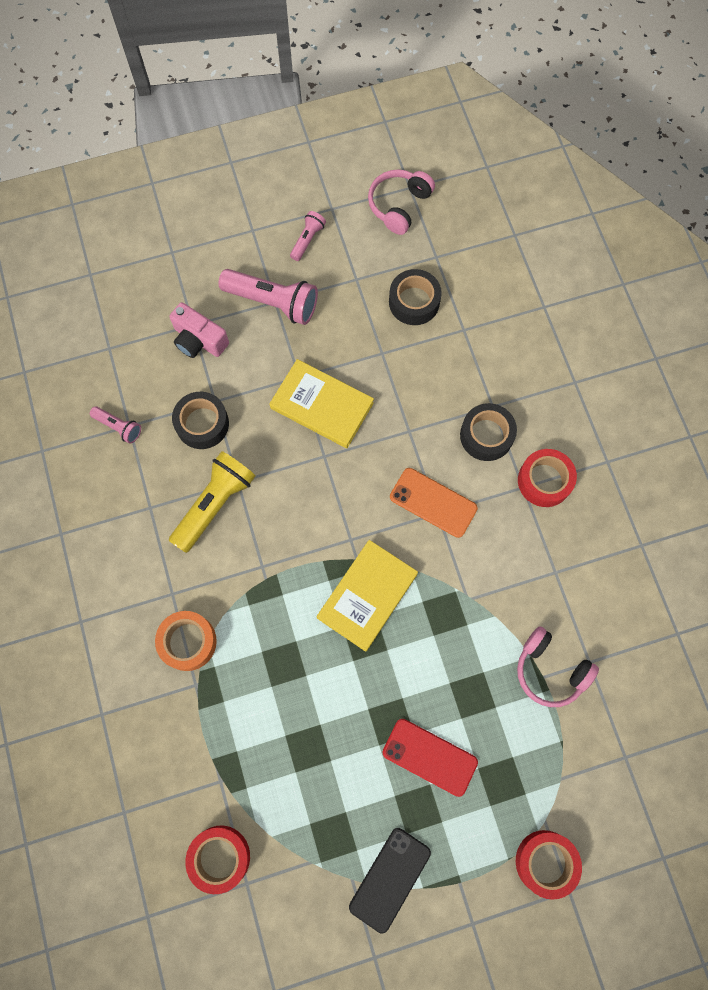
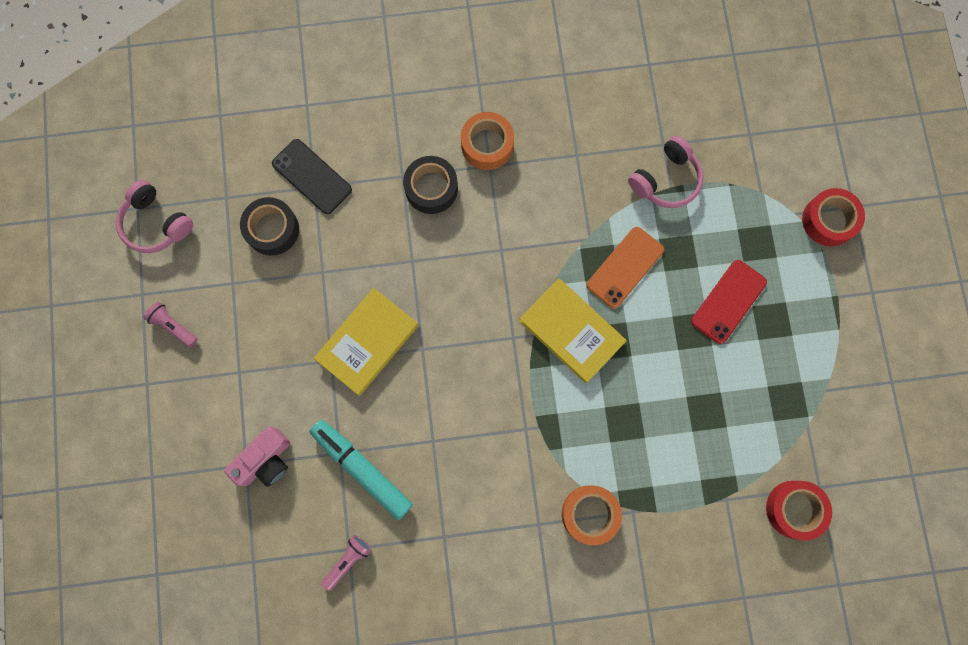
camera: 80 degrees left, 5 degrees up
yellow flashlight [169,451,256,553] -> none
black tape [172,392,229,449] -> turquoise marker [310,420,413,520]
pink flashlight [218,269,318,325] -> none
black phone [349,828,431,933] -> black phone moved to [272,139,352,214]
orange phone [390,468,478,538] -> orange phone moved to [587,227,664,309]
red tape [518,449,577,507] -> orange tape [461,112,514,170]

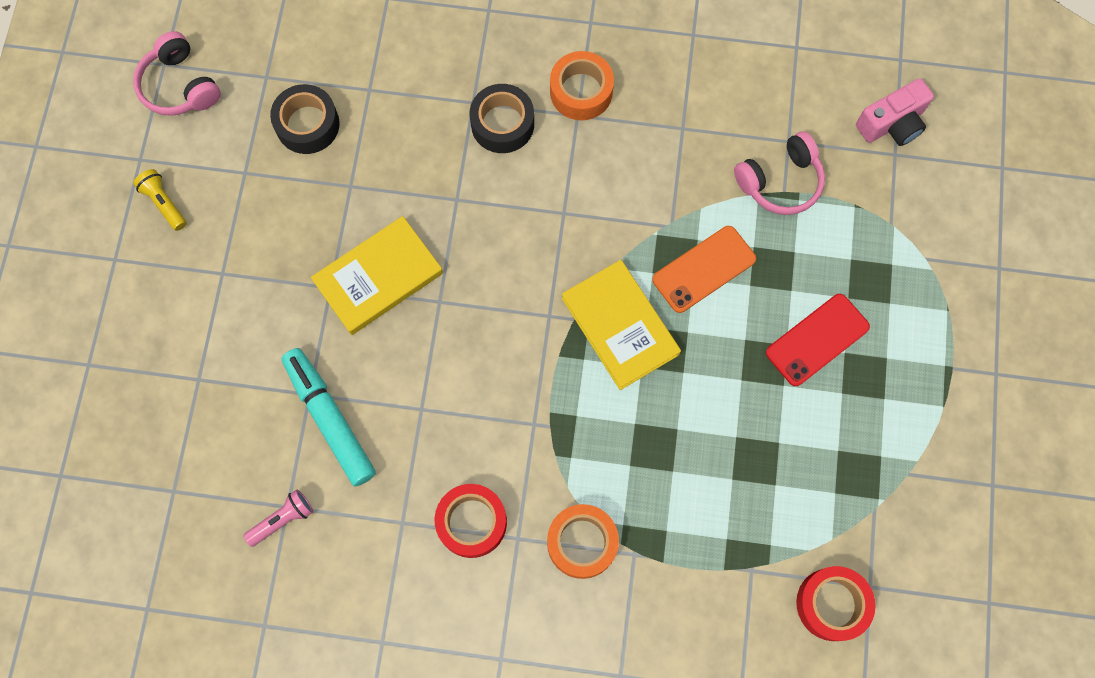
camera: 15 degrees right, 5 degrees down
pink flashlight [143,302,197,348] -> yellow flashlight [133,169,187,231]
pink camera [224,427,290,487] -> pink camera moved to [856,78,934,146]
black phone [272,139,352,214] -> none
red tape [802,188,865,247] -> red tape moved to [435,484,507,558]

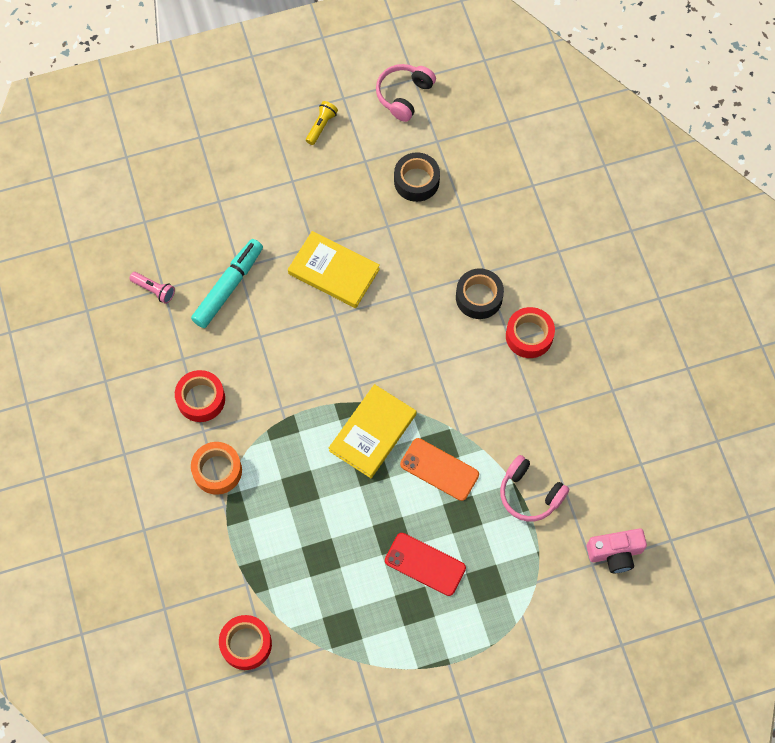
camera: 65 degrees right, 5 degrees down
orange tape [550,51,614,120] -> red tape [506,307,555,358]
pink camera [856,78,934,146] -> pink camera turned 45 degrees counterclockwise [587,529,647,573]

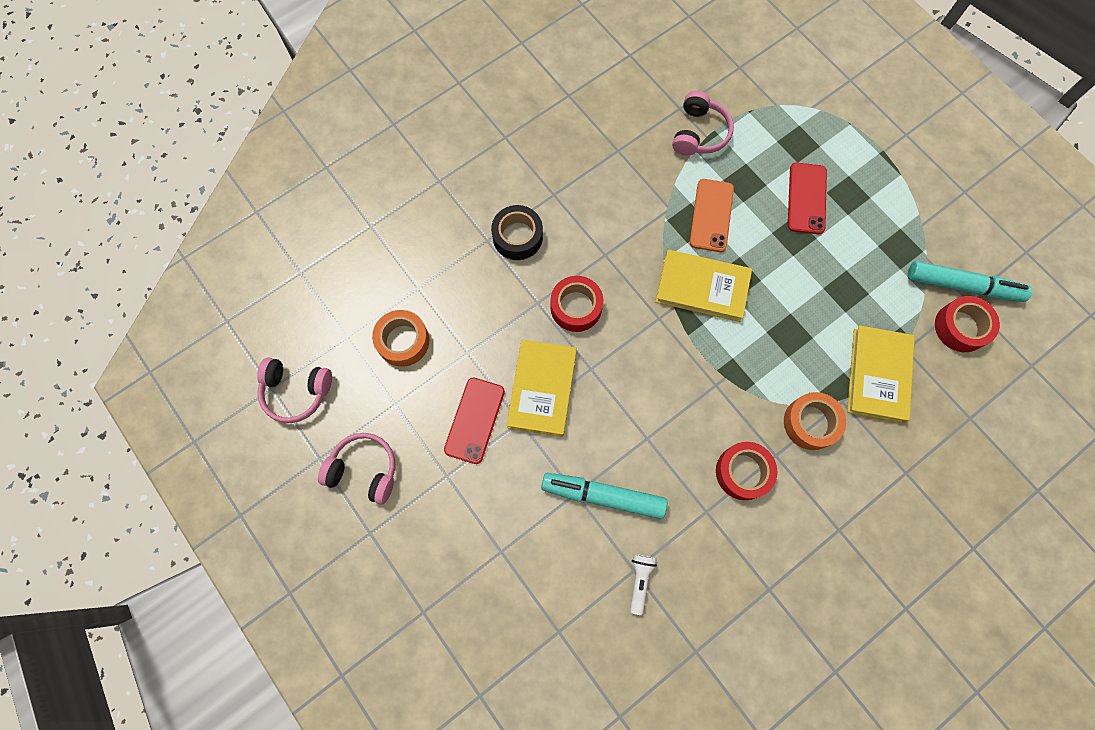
camera: 110 degrees left, 5 degrees up
pink flashlight [129,272,175,304] -> white flashlight [630,554,657,615]
yellow flashlight [306,101,338,145] -> pink headphones [318,433,395,505]
black tape [394,152,440,202] -> orange tape [372,310,429,367]
red tape [506,307,555,358] -> red tape moved to [550,276,603,332]
pink camera [587,529,647,573] -> none
none -> red phone [444,378,505,464]
none -> yellow book [847,325,915,423]
none -> turquoise marker [908,261,1032,302]

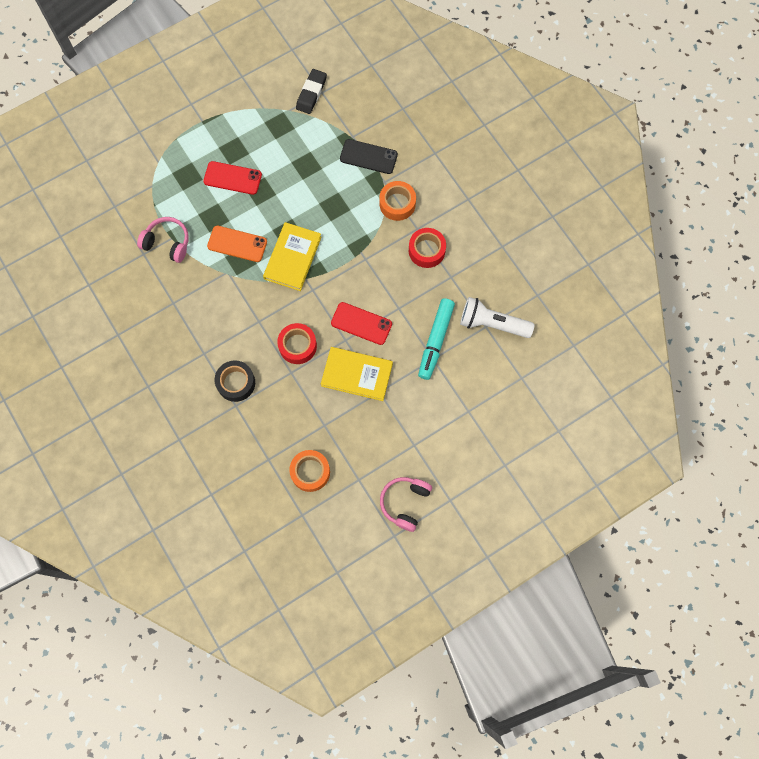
camera: 85 degrees left, 0 degrees up
pink headphones [257,358,332,423] -> none
red phone [444,378,505,464] -> red phone moved to [331,302,392,345]
white flashlight [630,554,657,615] -> white flashlight [460,297,535,338], size x1.91
yellow book [847,325,915,423] -> black phone [340,139,398,174]
turquoise marker [908,261,1032,302] -> black eraser [296,69,327,114]
red tape [935,296,1000,352] -> none

